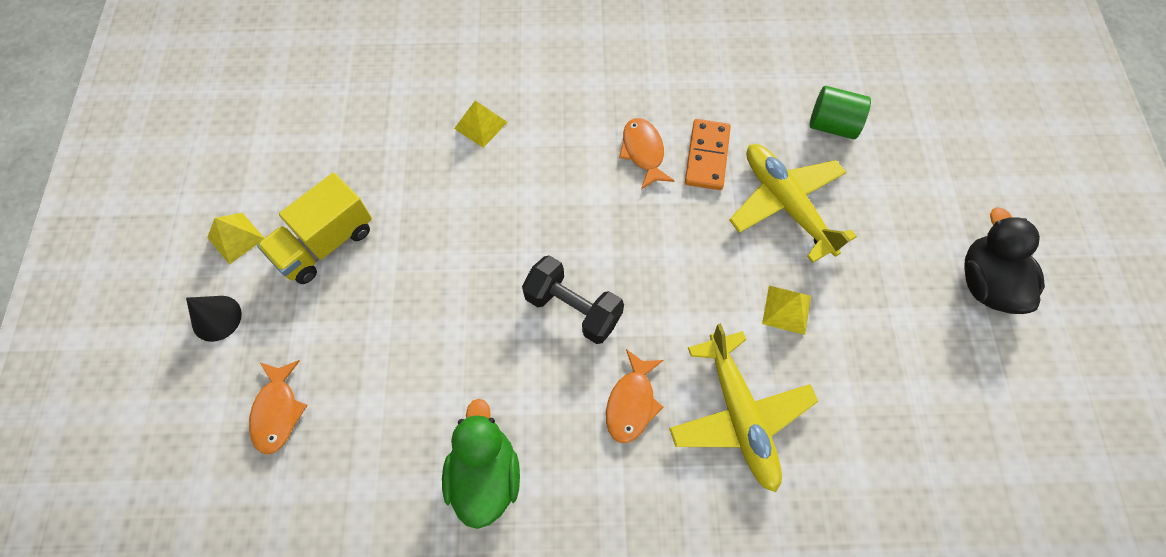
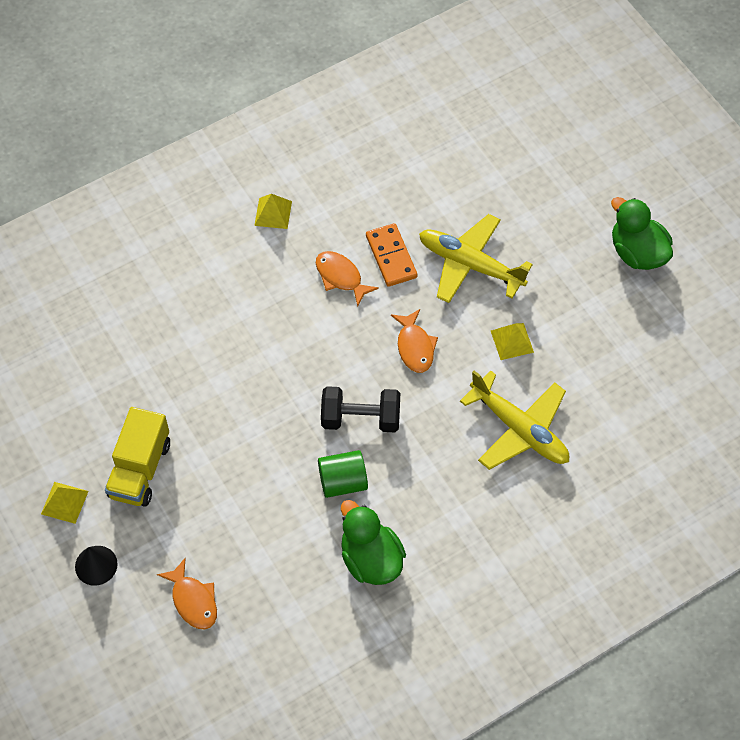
camera: 30 degrees left, 5 degrees down
yellow pyramid [454,100,507,148] -> yellow pyramid moved to [254,194,292,229]
orange fish [606,349,664,443] -> orange fish moved to [391,309,438,373]
green cylinder [810,86,871,139] -> green cylinder moved to [318,450,368,498]
black duck [965,207,1045,314] -> green duck [611,197,673,270]

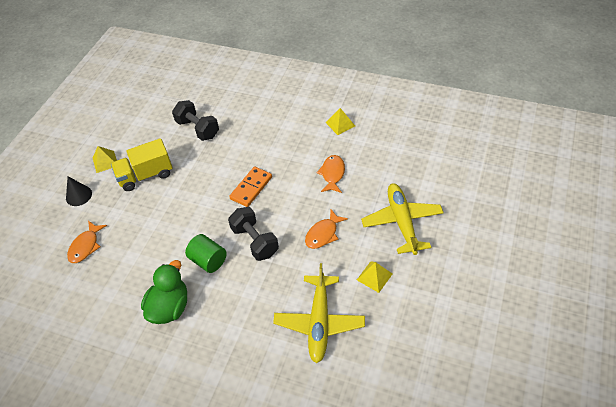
camera: 55 degrees right, 10 degrees down
orange domino [366,223,417,287] -> orange domino moved to [229,167,272,207]
green duck [611,197,673,270] -> none
none -> black dumbbell [172,100,219,141]

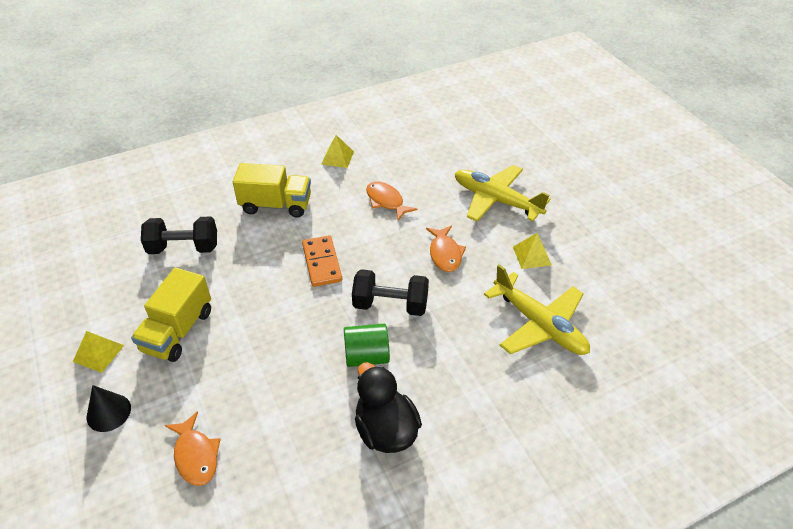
camera: 50 degrees left, 5 degrees down
green duck [141,260,187,324] -> black duck [355,362,422,453]
none -> yellow truck [233,163,311,218]

